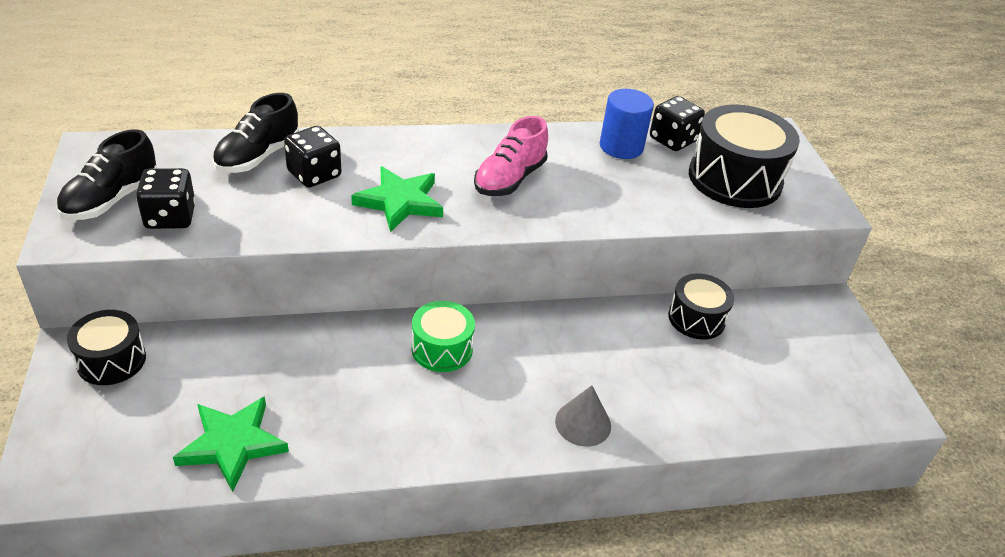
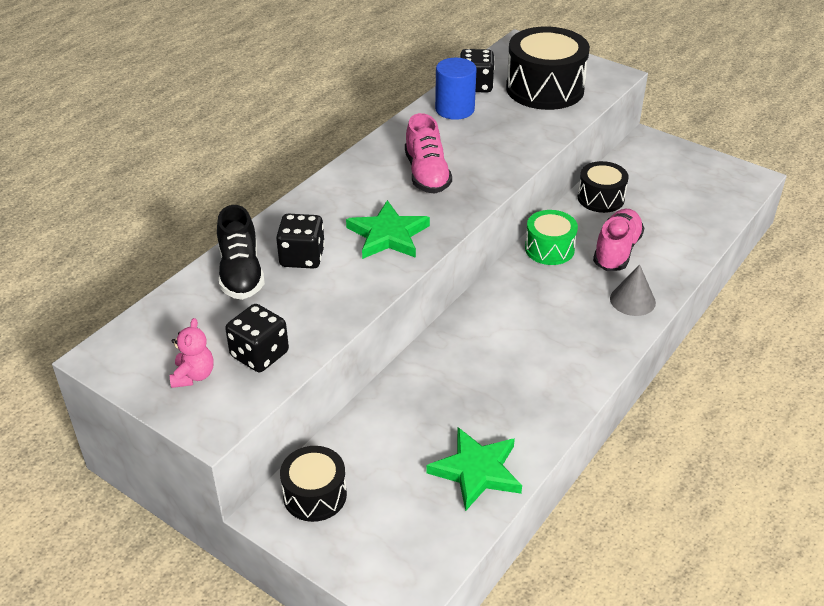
camera: 40 degrees left, 0 degrees up
black shoe [56,129,157,220] -> pink teddy bear [170,318,214,388]
green drum [412,301,475,372] -> green drum moved to [525,210,578,265]
none -> pink shoe [593,209,644,271]

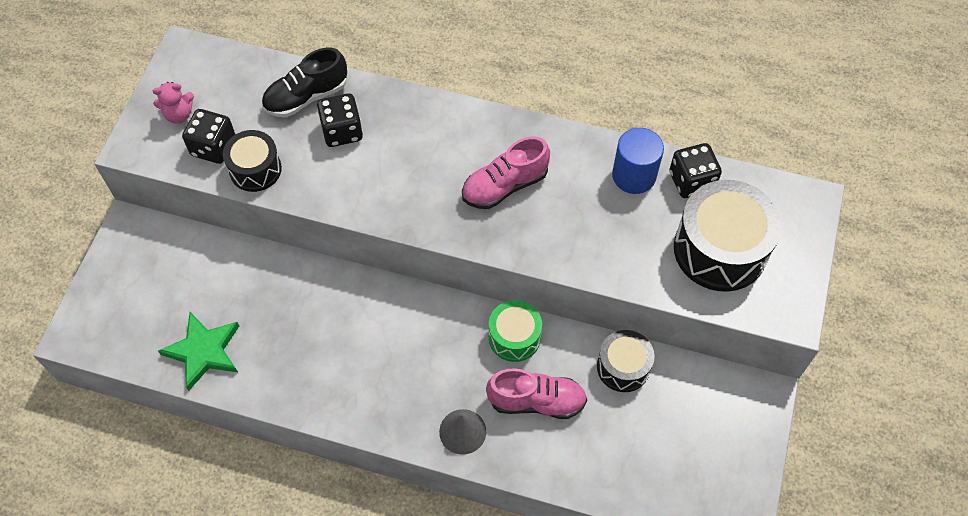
camera: 70 degrees right, 20 degrees up
black drum [280,446,347,522] -> black drum moved to [223,130,282,192]
green star [346,200,430,259] -> none

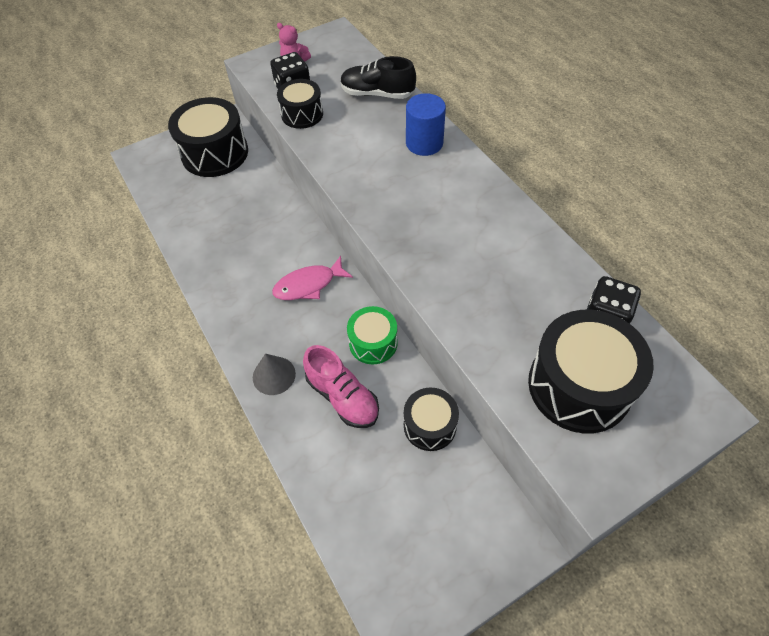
camera: 45 degrees right, 5 degrees down
green star [158,312,239,391] -> none
black dice [317,93,363,147] -> none
pink shoe [462,137,550,209] -> none
blue cylinder [612,128,664,194] -> blue cylinder moved to [406,93,446,156]
none -> black drum [168,97,248,177]
none -> pink fish [272,256,353,300]

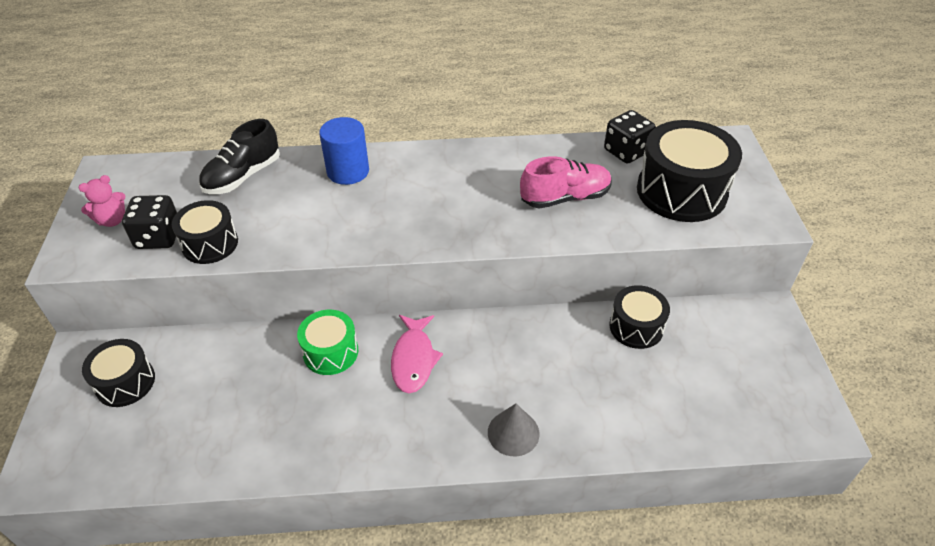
camera: 65 degrees left, 10 degrees down
black drum [168,97,248,177] -> black drum [82,339,155,407], size x0.58
pink shoe [303,345,379,428] -> pink shoe moved to [520,156,612,208]
green drum [347,306,398,364] -> green drum moved to [297,310,358,375]

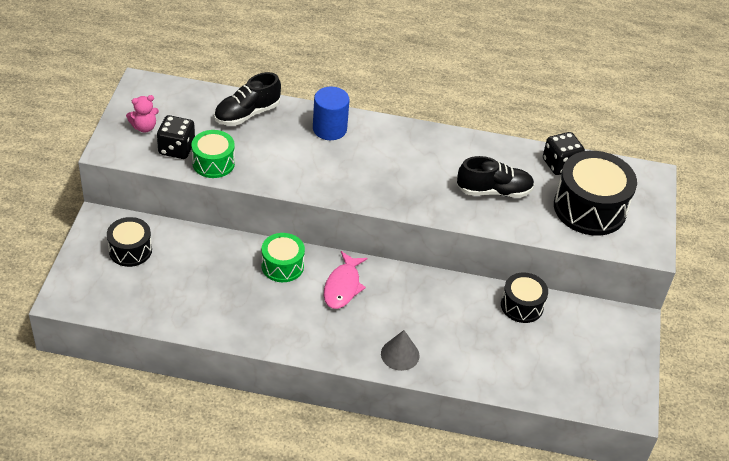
camera: 10 degrees right, 0 degrees up
black drum [172,200,238,264] -> green drum [192,130,235,178]
pink shoe [520,156,612,208] -> black shoe [457,156,534,198]

